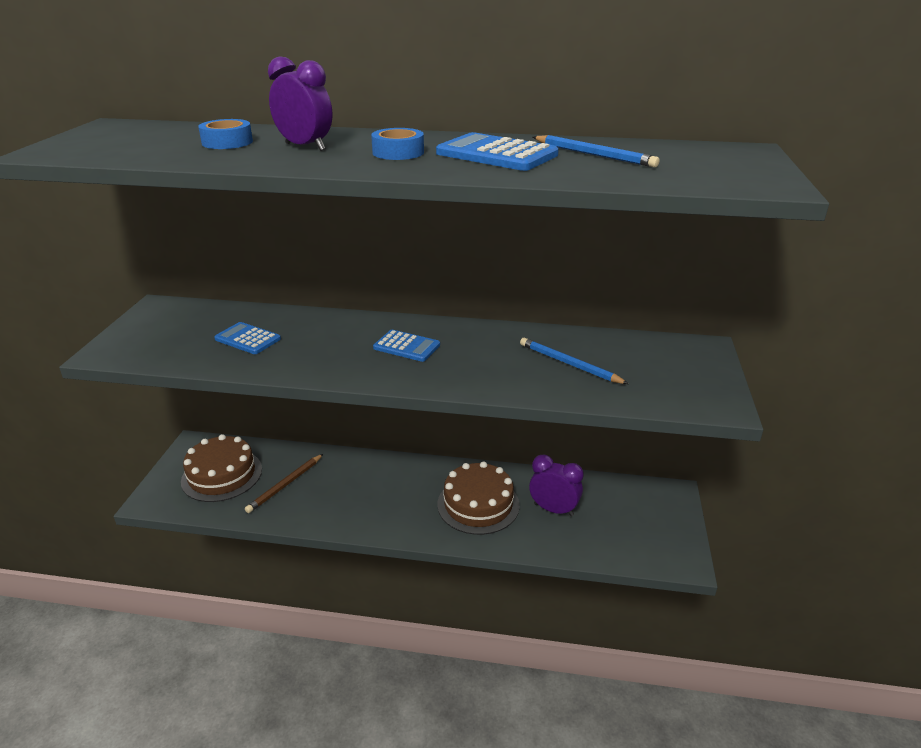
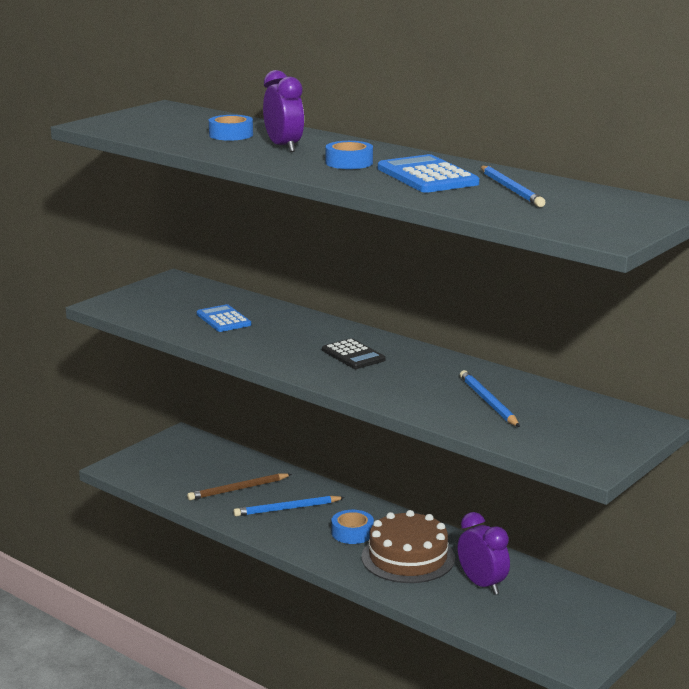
camera: 30 degrees right, 10 degrees down
brown cake [181,434,262,502] -> none
blue calculator [373,330,440,362] -> black calculator [322,338,386,369]
none -> blue pencil [233,496,345,517]
none -> blue tape [332,510,374,544]

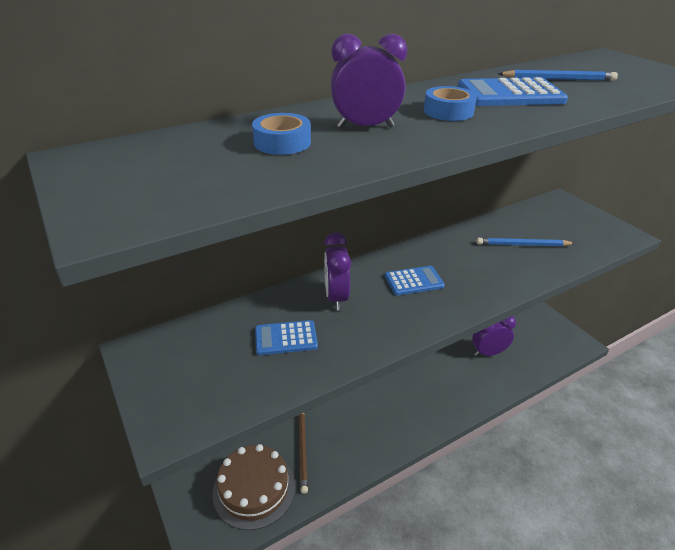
camera: 70 degrees left, 15 degrees up
blue pencil [233,496,345,517] -> none
black calculator [322,338,386,369] -> blue calculator [385,266,445,295]
blue tape [332,510,374,544] -> none
brown cake [361,510,455,583] -> brown cake moved to [213,444,295,530]
none -> purple clock [324,232,351,310]

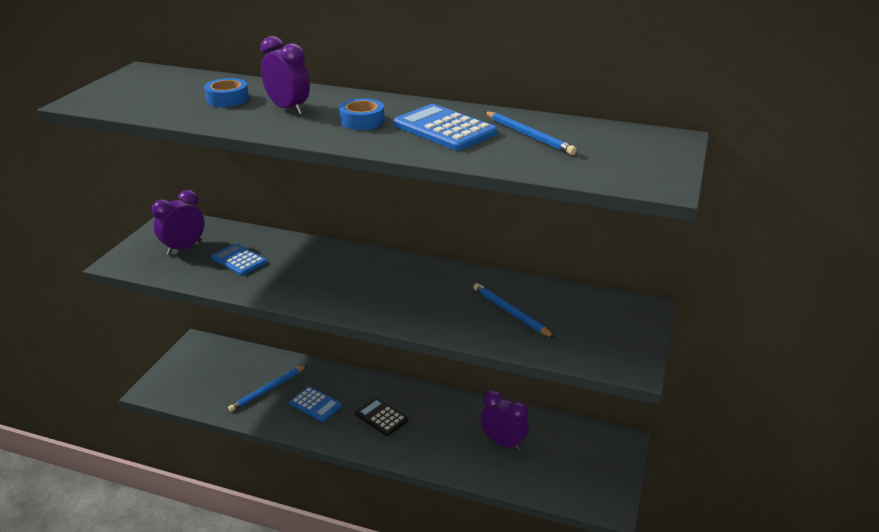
camera: 50 degrees right, 5 degrees down
brown cake [213,444,295,530] -> none
brown pencil [299,413,308,494] -> blue pencil [228,365,307,412]
purple clock [324,232,351,310] -> purple clock moved to [152,190,205,255]
blue calculator [385,266,445,295] -> blue calculator moved to [289,386,342,422]
none -> black calculator [355,398,408,436]

